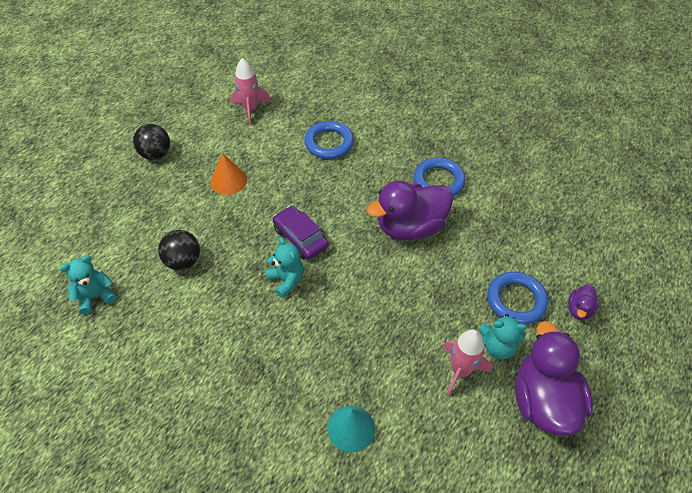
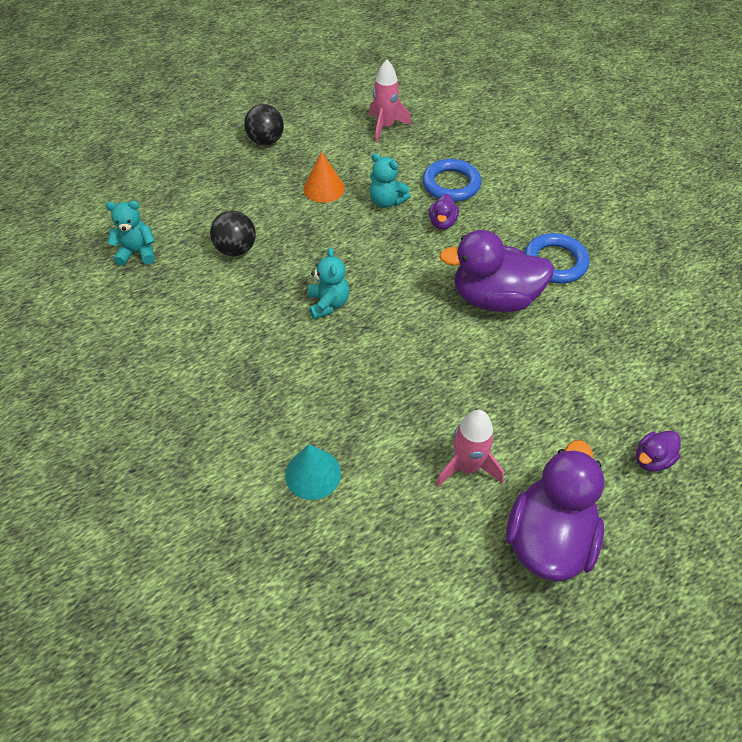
camera: 25 degrees right, 0 degrees up
purple car [273,206,329,260] -> none
turquoise teddy bear [479,314,527,359] -> turquoise teddy bear moved to [369,153,410,208]
blue ring [487,272,548,325] -> none
none -> purple duck [429,194,459,230]

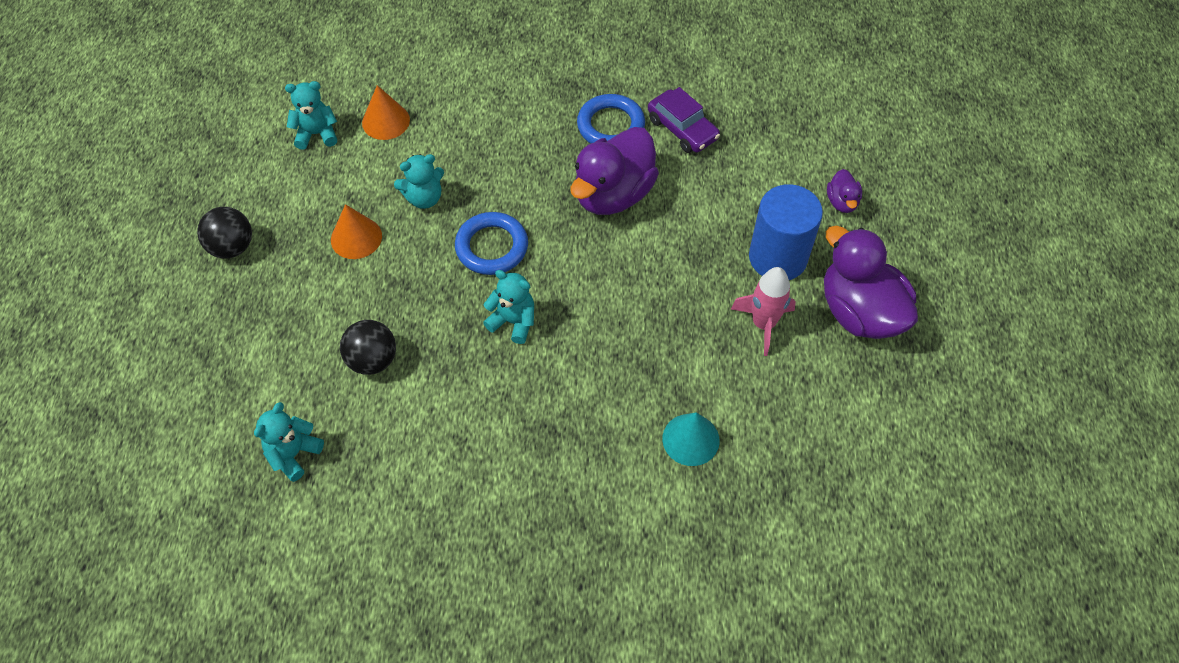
camera: 55 degrees left, 5 degrees up
pink rocket [369,60,411,142] -> turquoise teddy bear [285,81,337,150]
blue ring [422,159,481,202] -> blue ring moved to [455,212,528,275]
purple duck [429,194,459,230] -> none
none -> orange cone [362,85,410,140]
none -> purple car [648,87,720,153]
none -> blue cylinder [749,184,823,280]

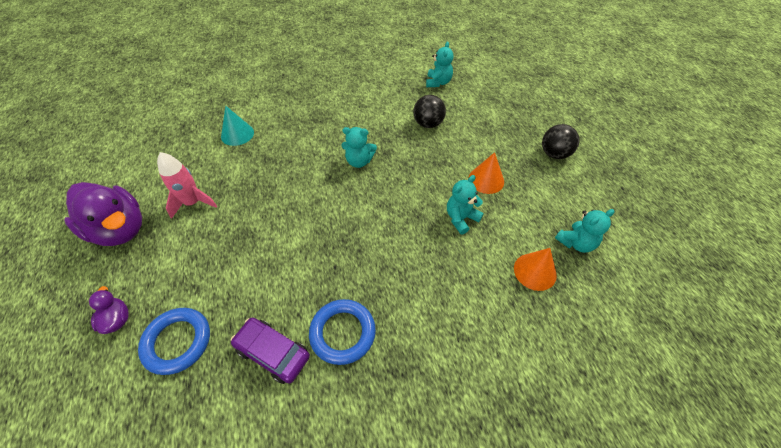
camera: 160 degrees right, 5 degrees down
blue ring [455,212,528,275] -> blue ring moved to [138,308,210,375]
purple duck [571,127,659,215] -> none
blue cylinder [749,184,823,280] -> none

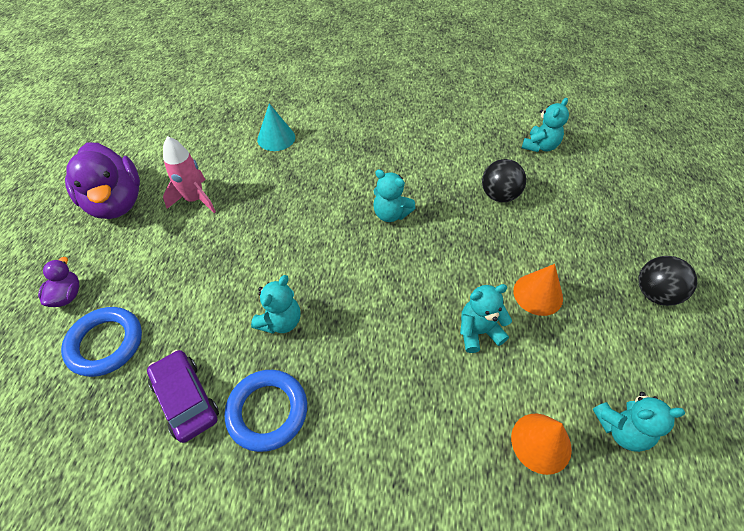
camera: 25 degrees right, 0 degrees up
none -> turquoise teddy bear [251,275,301,334]

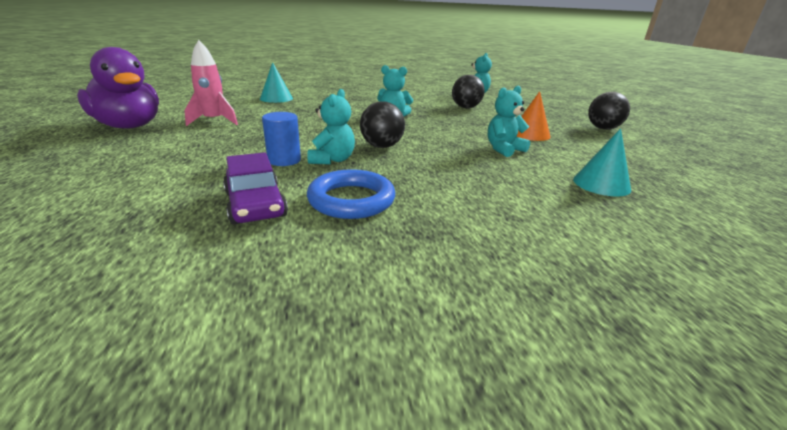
camera: 20 degrees left, 25 degrees down
purple duck [38,257,79,307] -> none
blue ring [61,307,142,377] -> none
purple car [147,350,219,443] -> purple car turned 150 degrees counterclockwise [223,152,288,225]
orange cone [511,414,572,475] -> turquoise cone [573,128,631,197]
turquoise teddy bear [593,392,685,452] -> none
none -> blue cylinder [262,112,301,166]
none -> black ball [360,102,405,148]

